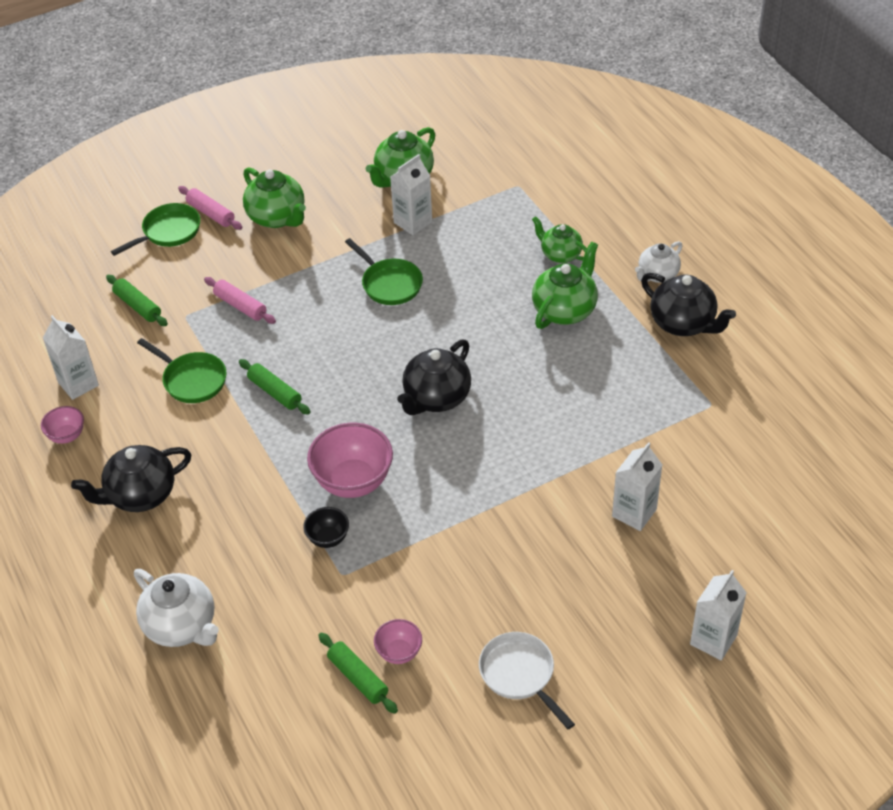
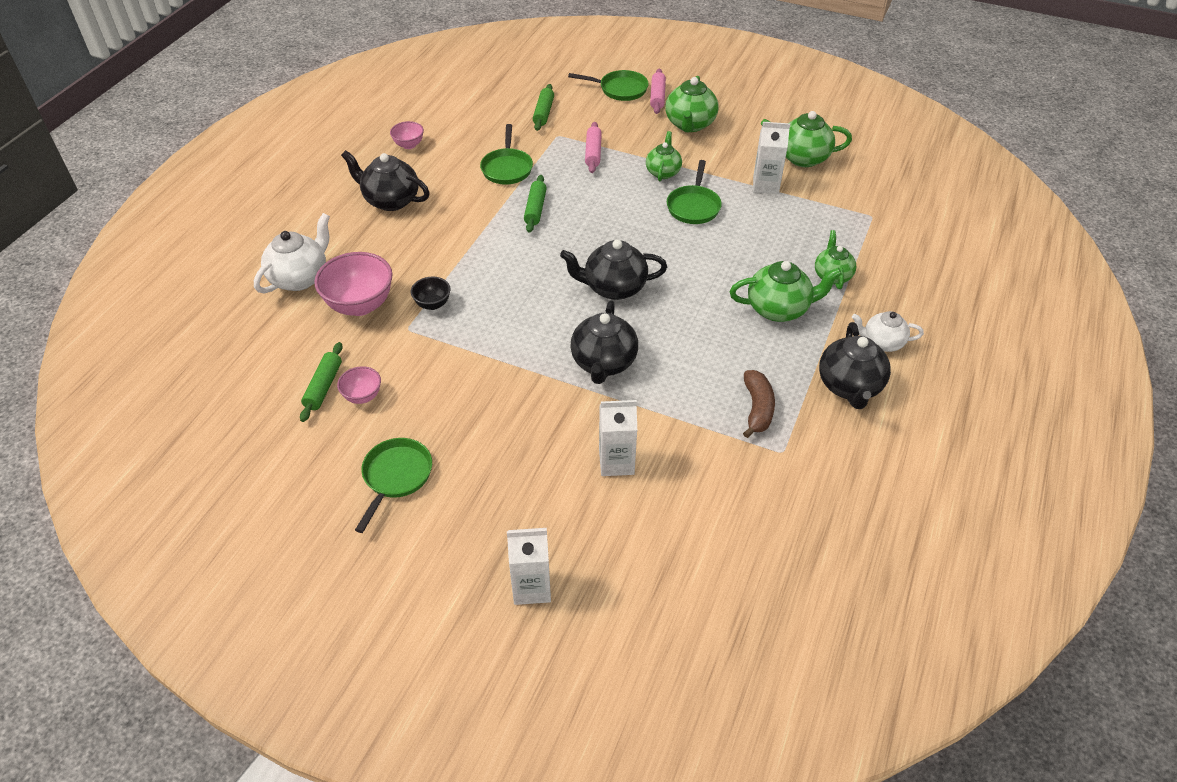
camera: 50 degrees right, 0 degrees up
white carton [43,315,99,400] -> none
white teapot [134,569,219,647] -> white teapot turned 150 degrees counterclockwise [254,213,330,294]
pink bowl [307,423,393,498] -> pink bowl moved to [314,252,392,316]
white pan [479,632,575,729] -> green pan [355,438,432,533]
none -> black teapot [570,300,638,384]
none -> green teapot [646,131,682,181]
none -> brown banana [743,370,775,438]

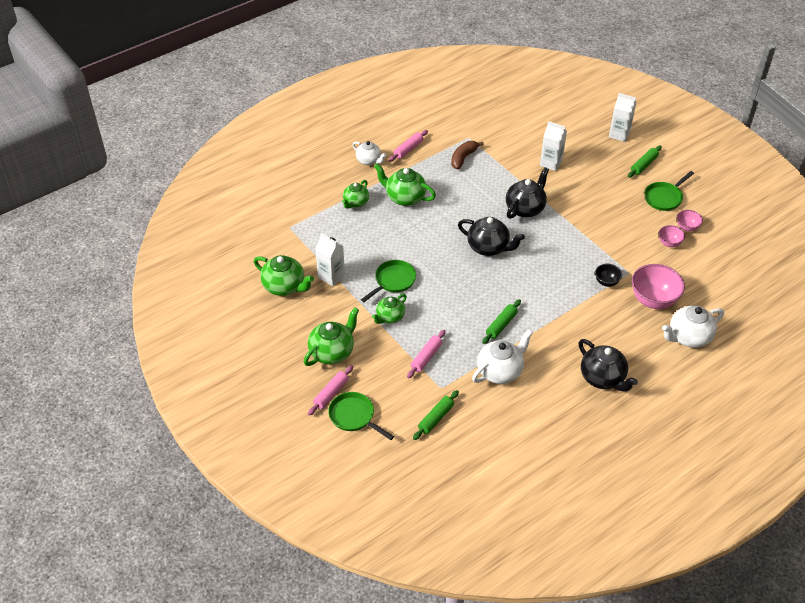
camera: 150 degrees left, 0 degrees up
green rolling pin [300,342,343,422] -> green rolling pin moved to [628,145,662,178]
pink bowl [390,121,424,149] -> pink bowl moved to [677,210,703,232]
green pan [480,124,533,185] -> white teapot [472,329,533,384]
black teapot [819,322,891,409] -> pink rolling pin [389,130,428,162]

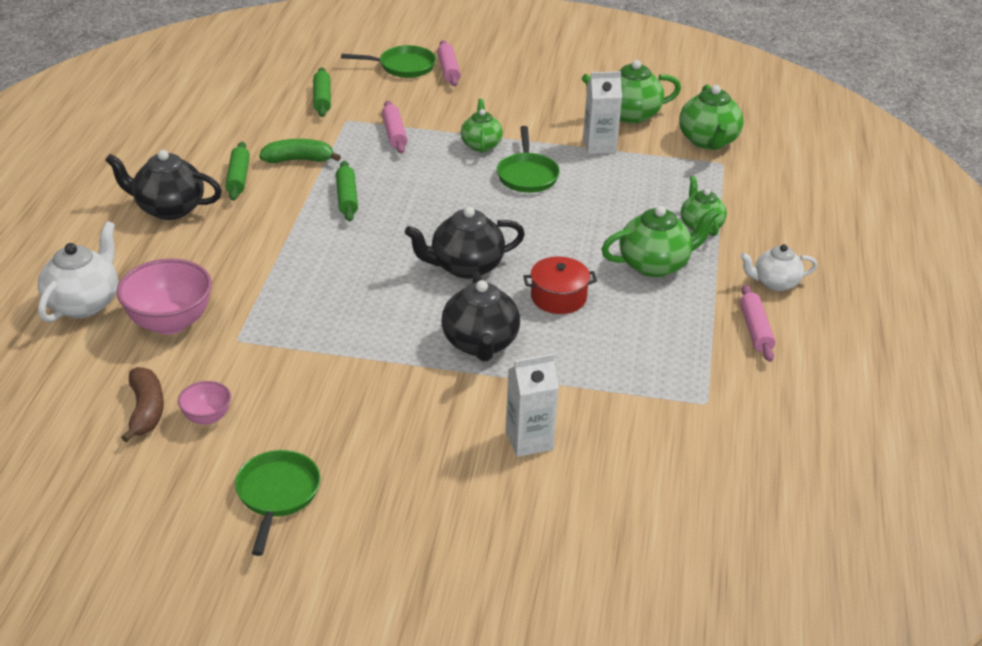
camera: 135 degrees right, 10 degrees down
green teapot [304,307,359,366] -> green teapot moved to [679,85,744,150]
brown banana [451,141,484,169] -> brown banana moved to [121,367,164,442]
white teapot [472,329,533,384] -> green banana [259,139,341,163]
black bowl [595,264,622,287] -> none
white carton [609,93,637,142] -> none
green rolling pin [628,145,662,178] -> green rolling pin moved to [225,142,250,201]
pink bowl [677,210,703,232] -> none
none -> red pot [523,257,597,314]

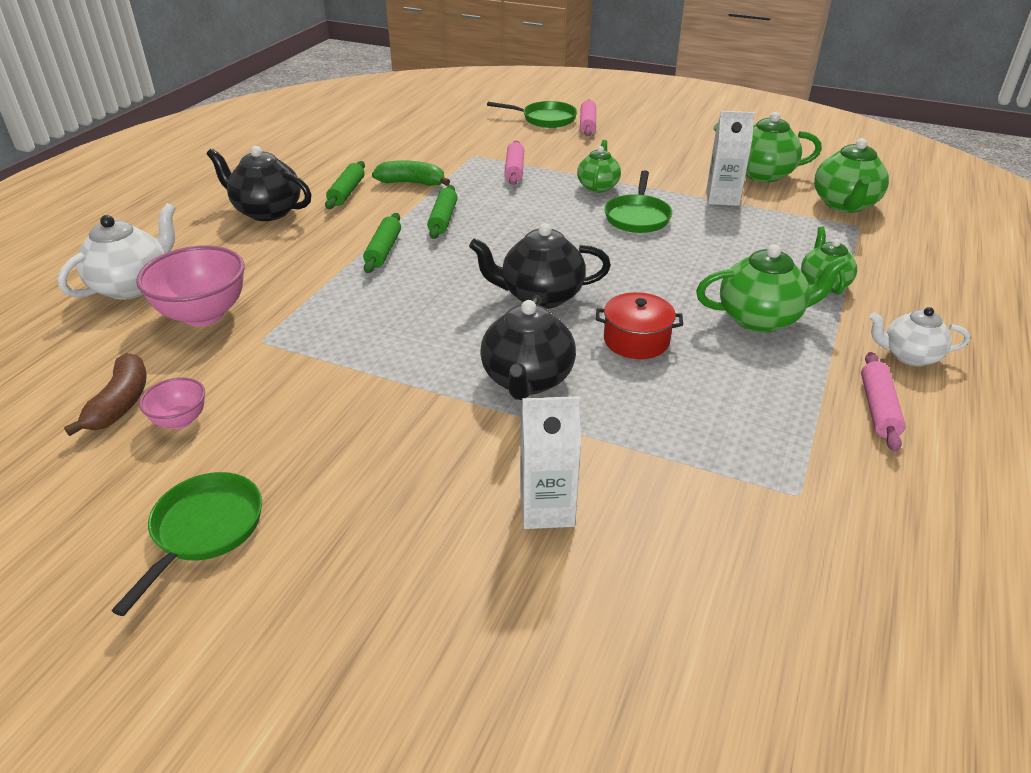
camera: 15 degrees right, 0 degrees up
green rolling pin [313,67,331,117] -> green rolling pin moved to [363,213,401,273]

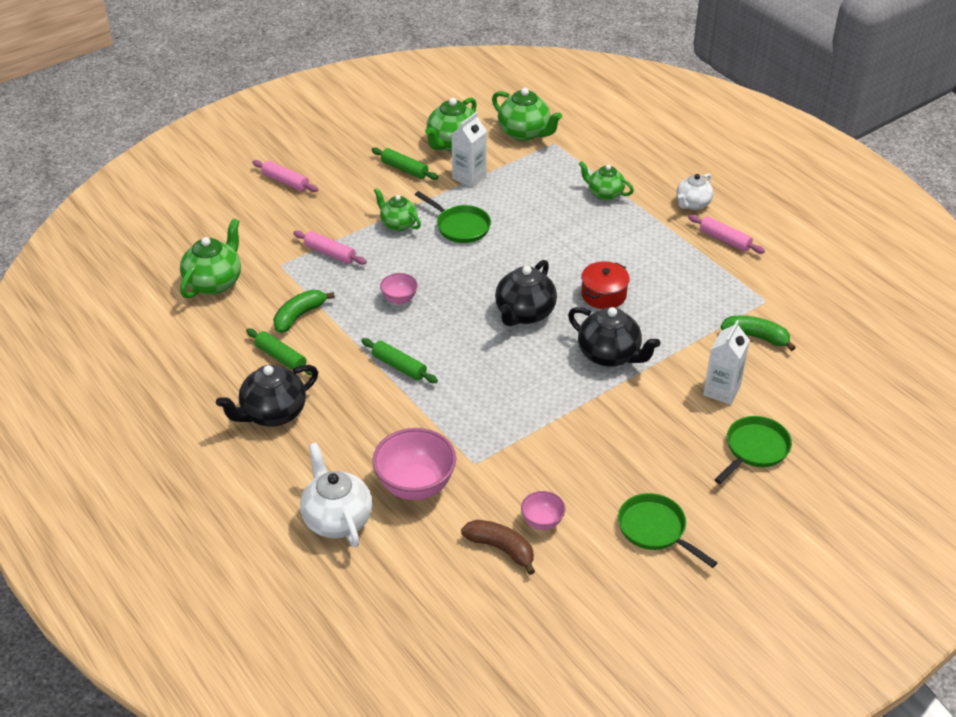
camera: 60 degrees left, 5 degrees up
green rolling pin [427,185,457,239] -> green rolling pin moved to [371,147,438,180]
green pan [487,101,577,128] -> green pan moved to [714,416,792,484]
green teapot [696,244,848,333] -> green teapot moved to [180,218,241,298]
none -> pink bowl [380,273,418,305]
none -> green banana [721,316,796,351]

